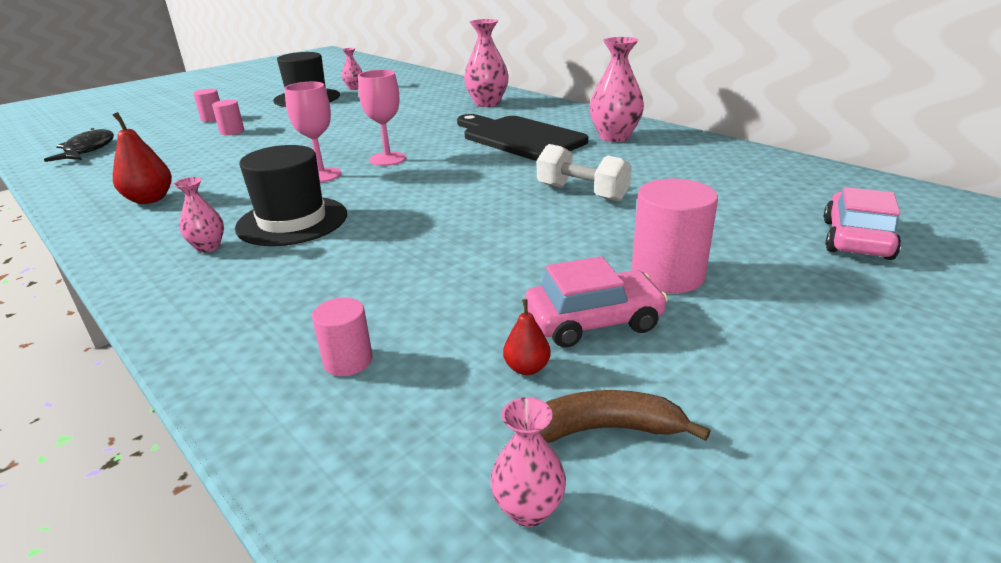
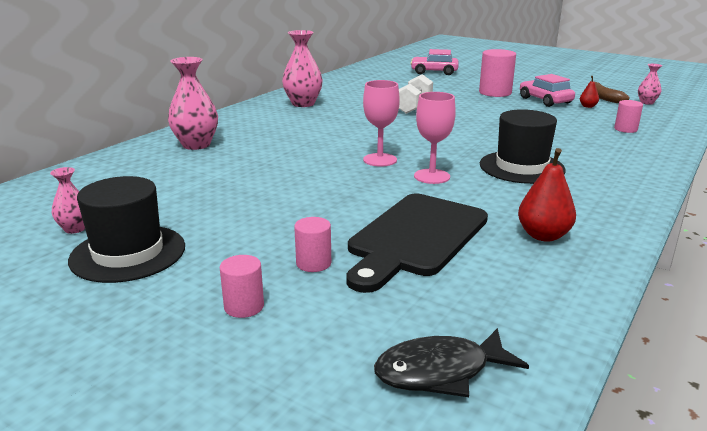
camera: 105 degrees left, 5 degrees down
pink vase [174,177,224,253] -> none
black cutting board [457,114,588,161] -> black cutting board moved to [346,194,488,293]

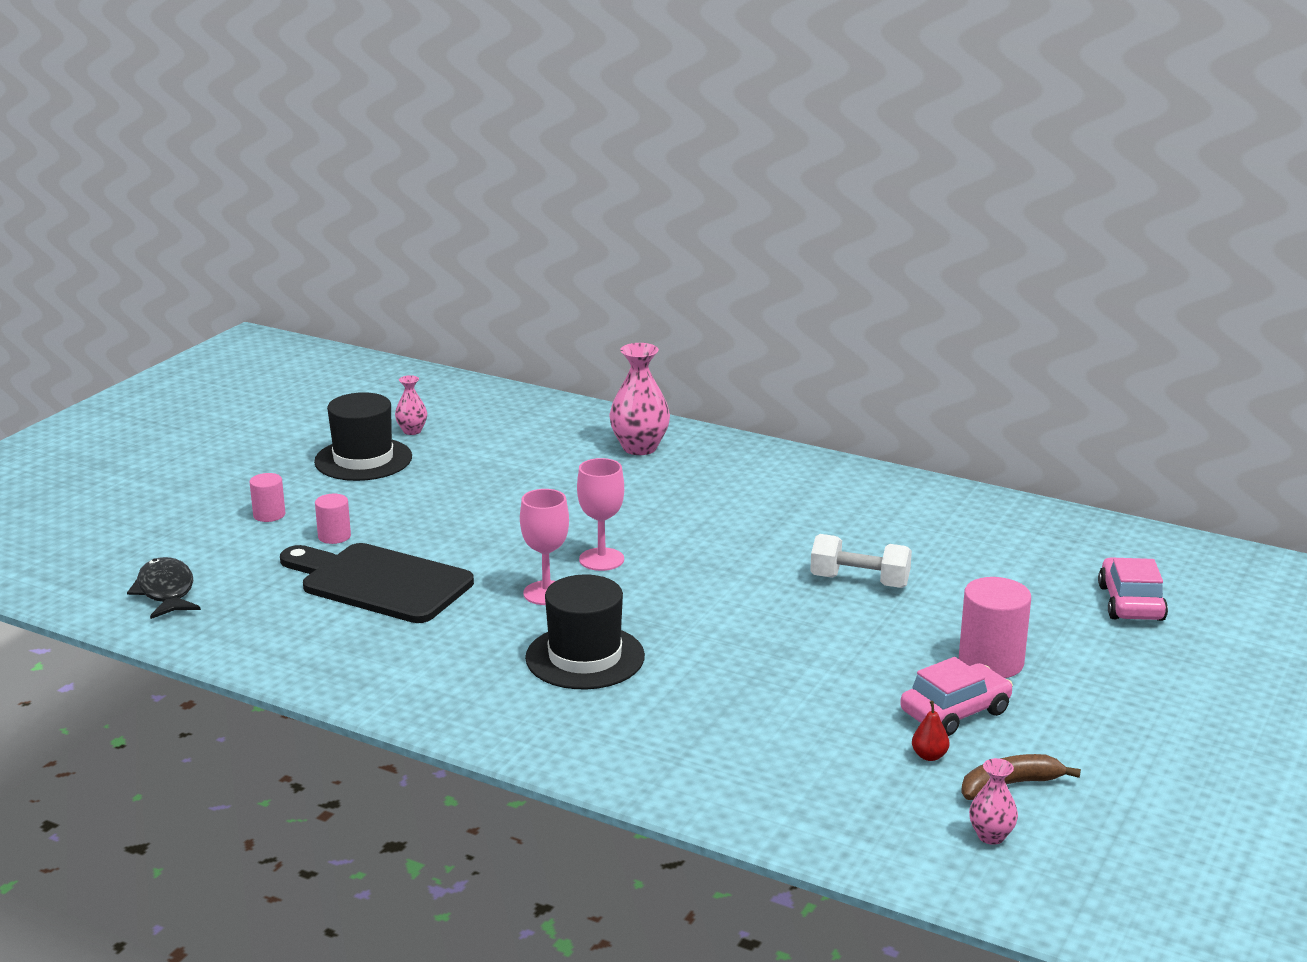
camera: 85 degrees right, 0 degrees up
pink vase [282,30,323,107] -> none
red pear [518,148,576,242] -> none
pink cylinder [614,100,643,133] -> none

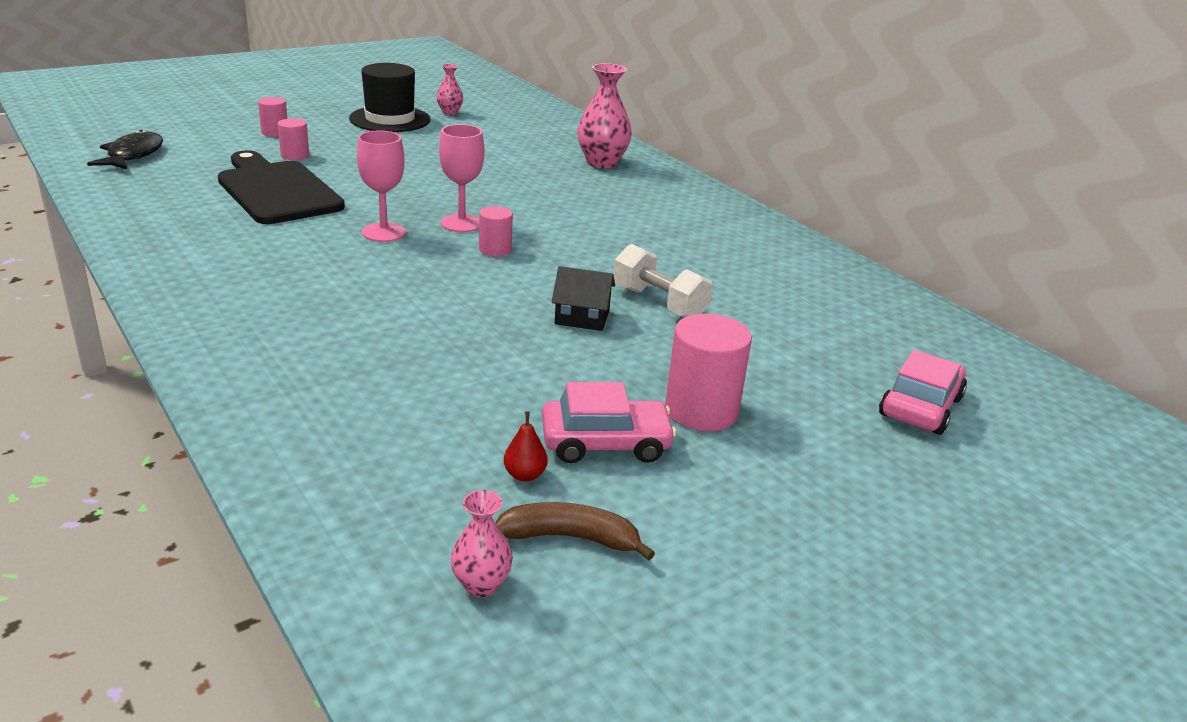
camera: 25 degrees right, 5 degrees up
black hat [525,575,645,689] -> none
none -> pink cylinder [479,206,513,257]
none -> black house [552,266,615,331]

